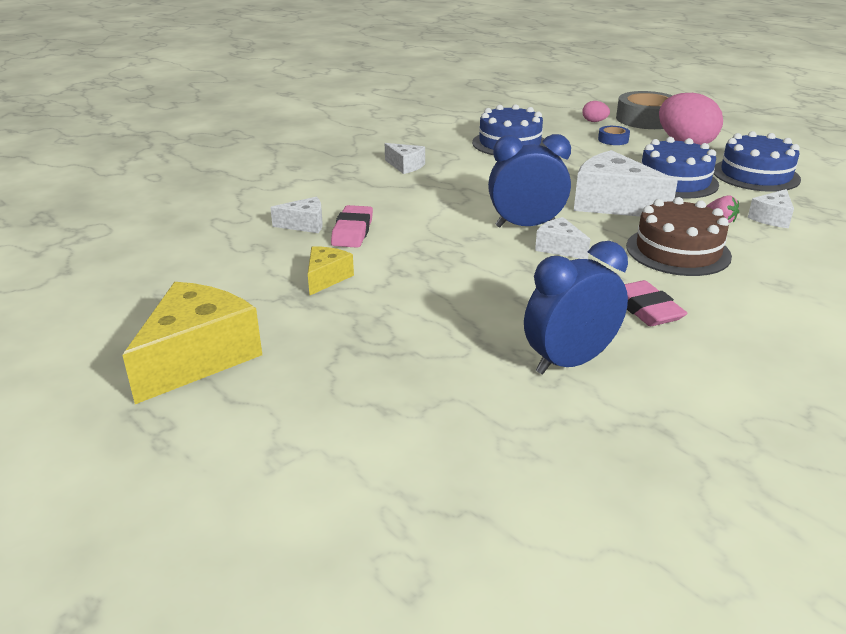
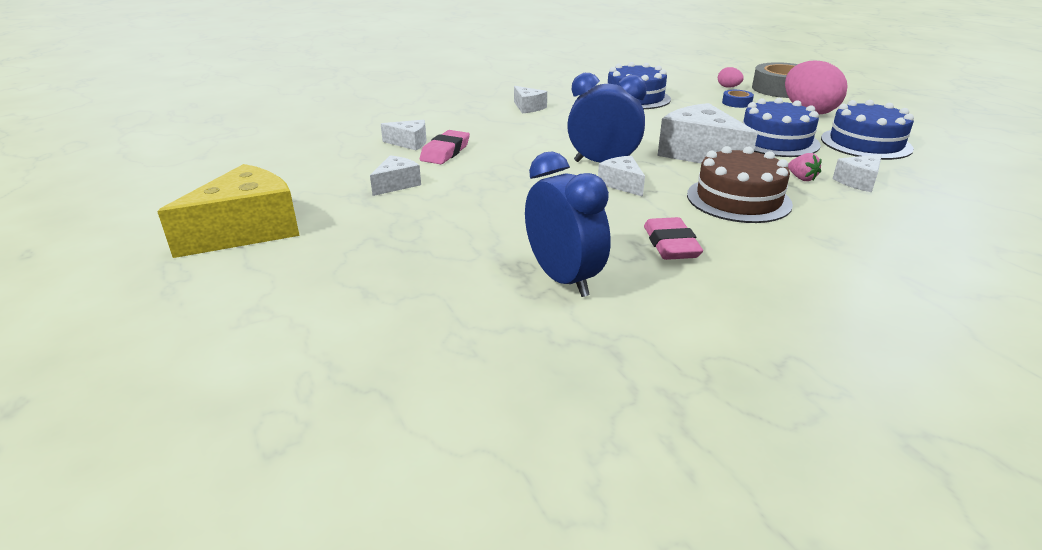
camera: 15 degrees right, 0 degrees up
yellow cheese [308,246,354,295] -> white cheese [370,155,421,196]
blue clock [524,241,628,375] -> blue clock turned 75 degrees clockwise [525,151,611,297]

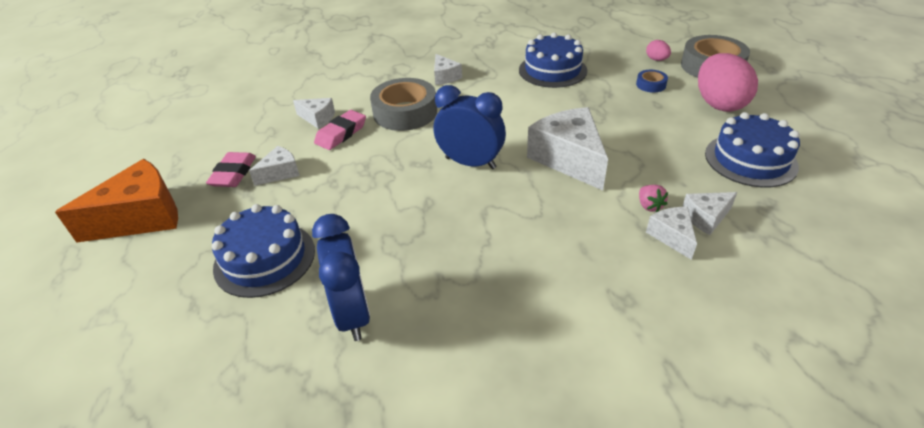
camera: 15 degrees right, 10 degrees up
yellow cheese [157,164,300,258] -> orange cheese [55,159,178,243]
white cheese [598,156,645,197] -> white cheese moved to [646,207,697,260]
pink eraser [644,217,703,260] -> pink eraser moved to [206,152,256,187]
brown cake [687,146,793,223] -> none
blue cake [743,98,821,157] -> blue cake moved to [212,204,315,298]
none -> grey tape [370,78,437,131]

